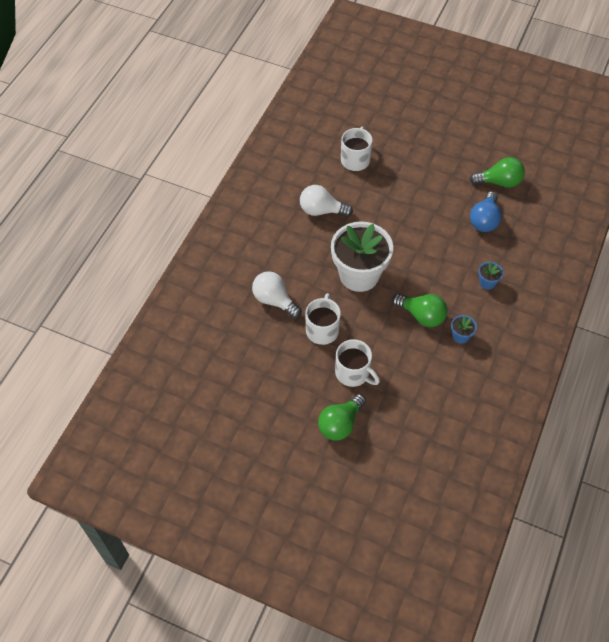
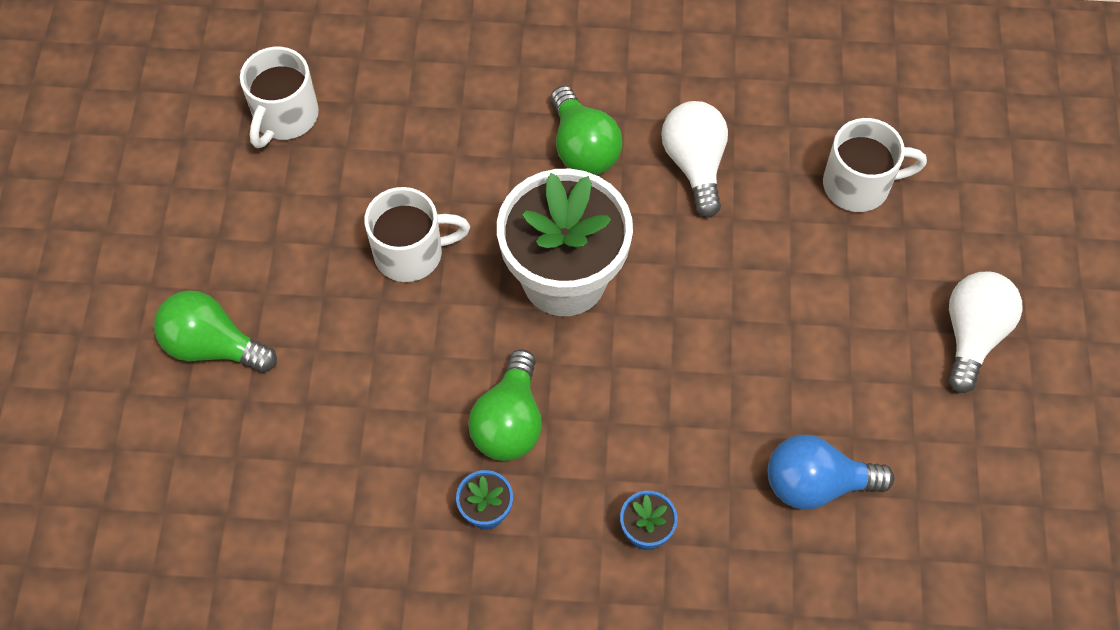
camera: 70 degrees right, 5 degrees up
white light bulb [252,271,301,318] -> white light bulb moved to [948,272,1023,393]
white mug [335,339,380,387] -> white mug moved to [240,47,319,148]
green light bulb [470,157,525,188] -> green light bulb moved to [551,86,623,175]

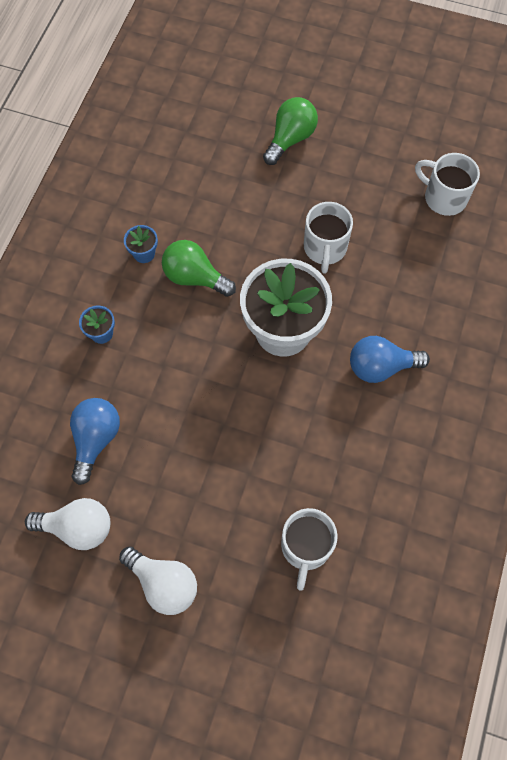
camera: 105 degrees right, 5 degrees up
green light bulb [551,86,623,175] -> blue light bulb [350,336,430,383]
white light bulb [661,101,728,218] -> white light bulb moved to [25,498,110,550]

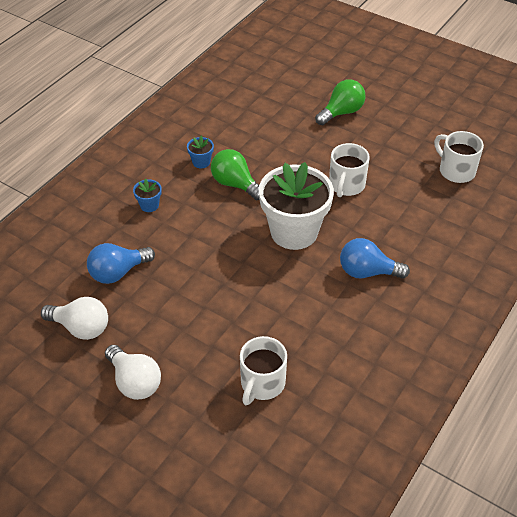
camera: 15 degrees right, 20 degrees down
blue light bulb [70,398,120,485] -> blue light bulb turned 150 degrees counterclockwise [87,243,155,284]

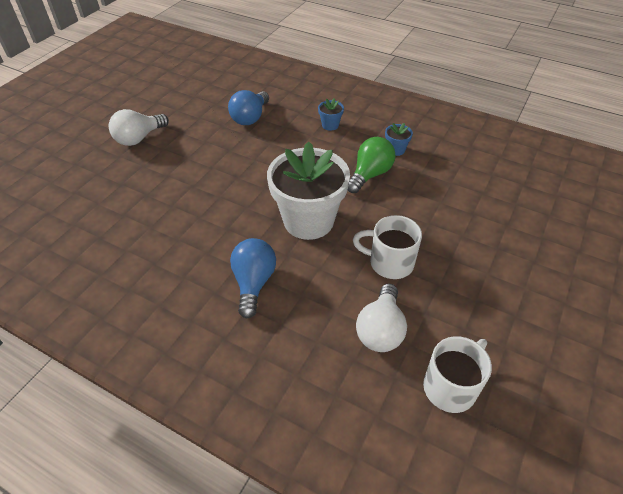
camera: 85 degrees right, 0 degrees up
white light bulb [41,297,108,340] -> white light bulb moved to [356,284,407,352]
blue light bulb [87,243,155,284] -> blue light bulb turned 120 degrees counterclockwise [228,90,269,125]
white mug [240,336,287,405] -> none
green light bulb [315,79,366,125] -> none

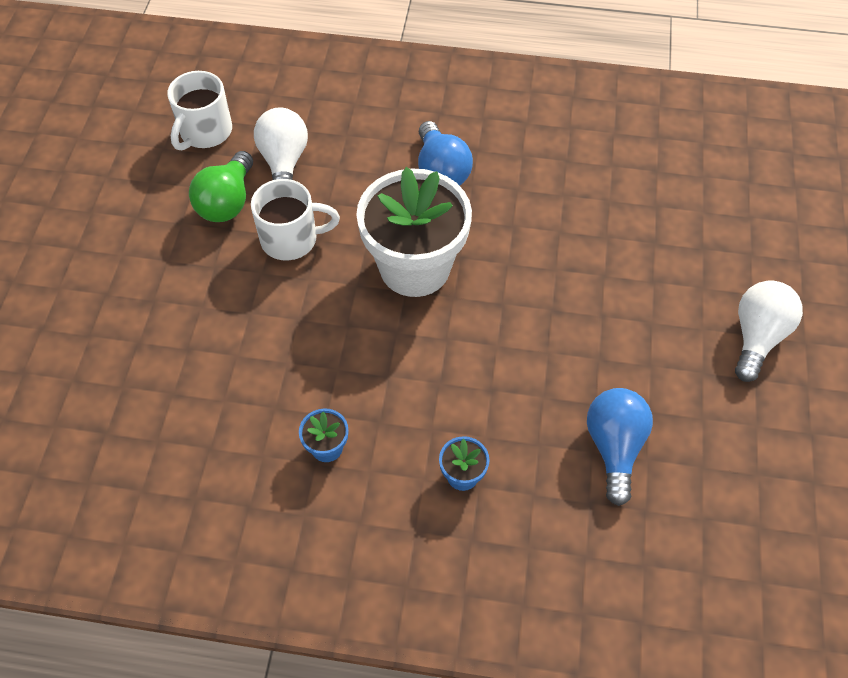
camera: 160 degrees right, 10 degrees up
green light bulb [348,137,395,193] -> green light bulb moved to [189,151,253,222]

